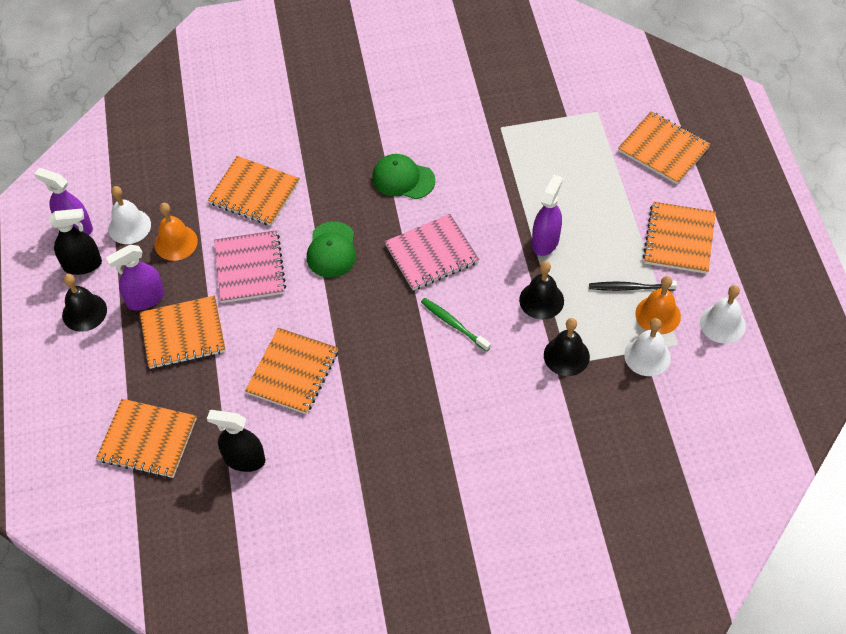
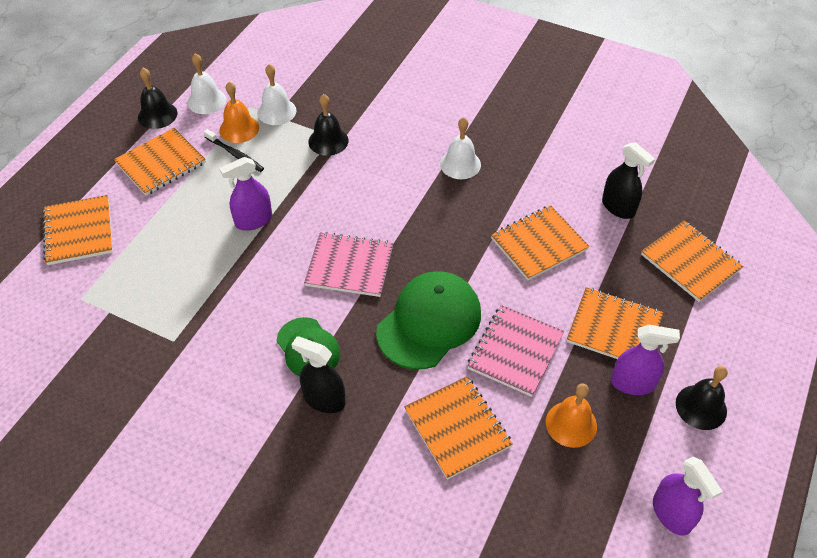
camera: 145 degrees left, 5 degrees down
black spray bottle [49,209,102,275] -> black spray bottle moved to [291,336,346,413]
white bell [108,186,151,244] -> white bell moved to [440,117,481,179]
green cap [307,221,356,278] -> green cap [376,271,481,369], size x1.62
green toothbrush [421,298,491,352] -> none
black bell [519,261,564,320] -> black bell moved to [138,68,177,129]

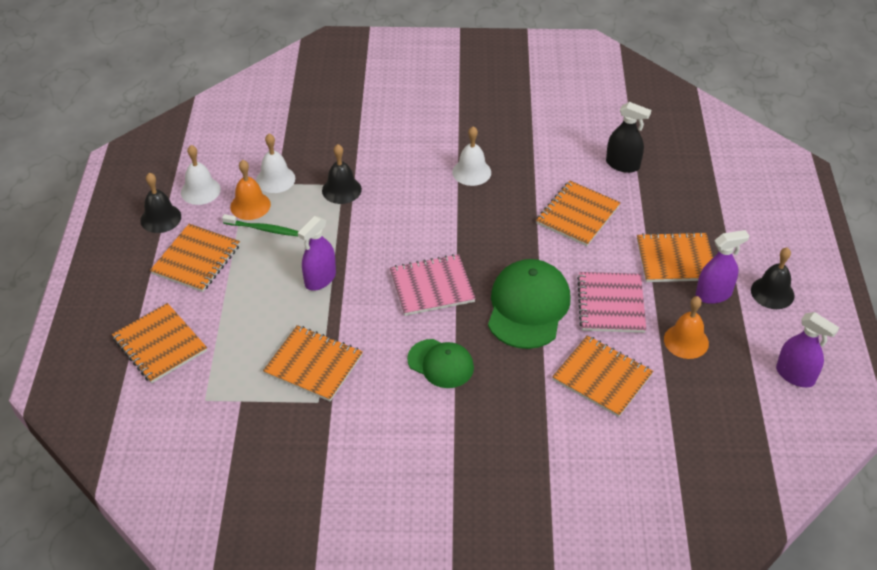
camera: 25 degrees left, 5 degrees down
black toothbrush [204,129,264,172] -> green toothbrush [222,214,298,236]
black spray bottle [291,336,346,413] -> none
orange notebook [641,220,743,302] -> orange notebook moved to [263,325,363,401]

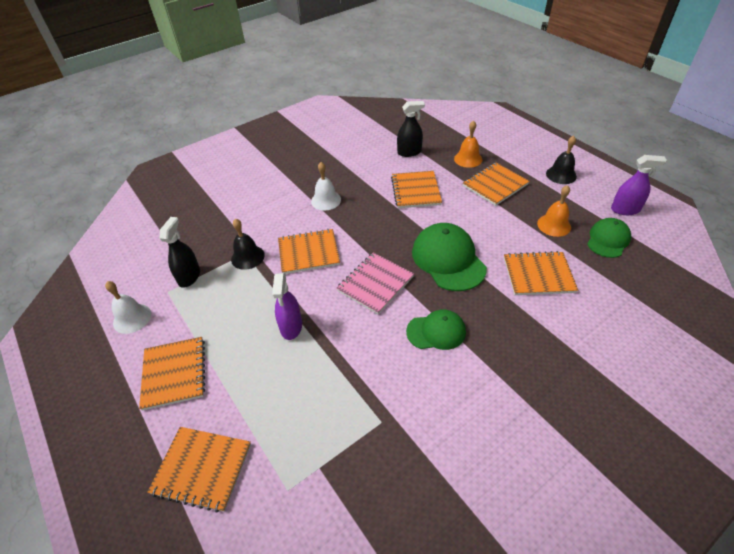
camera: 35 degrees left, 0 degrees up
black bell [140,173,181,233] -> none
green toothbrush [222,214,298,236] -> none
orange bell [230,160,271,220] -> orange bell moved to [454,120,482,168]
white bell [256,134,295,193] -> black spray bottle [160,217,200,288]
orange notebook [263,325,363,401] -> orange notebook moved to [278,229,340,274]
pink notebook [577,272,646,333] -> none
purple spray bottle [696,230,749,304] -> none
none -> green cap [587,218,631,258]

